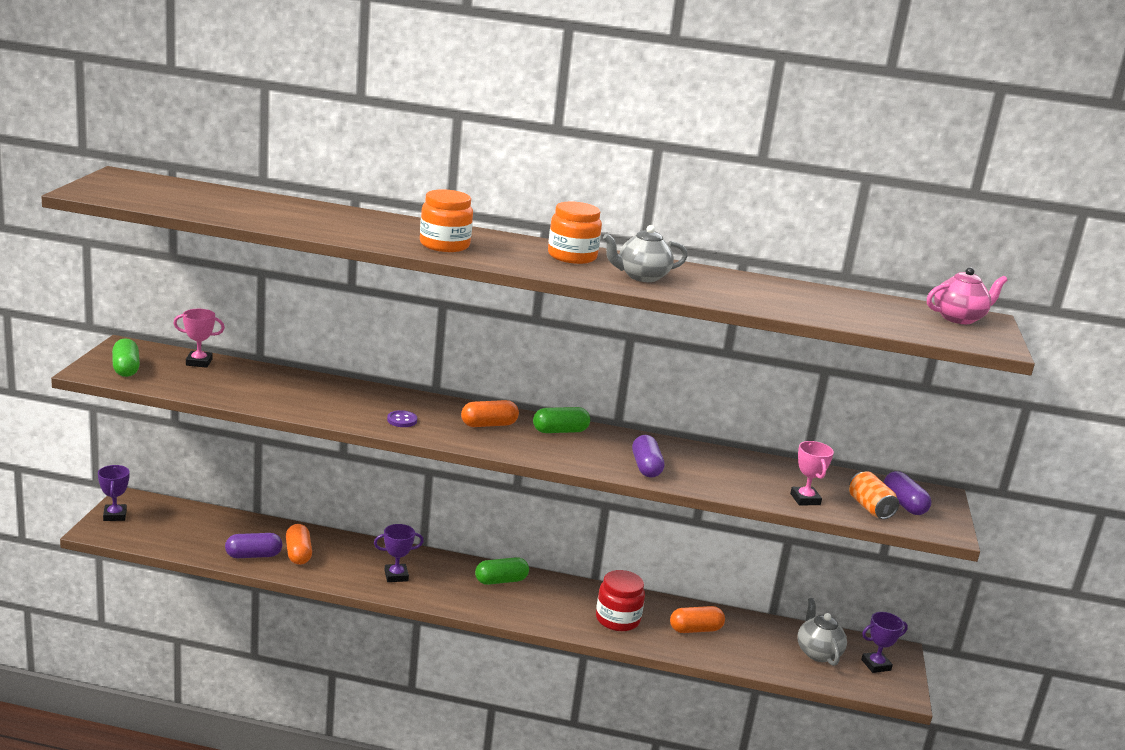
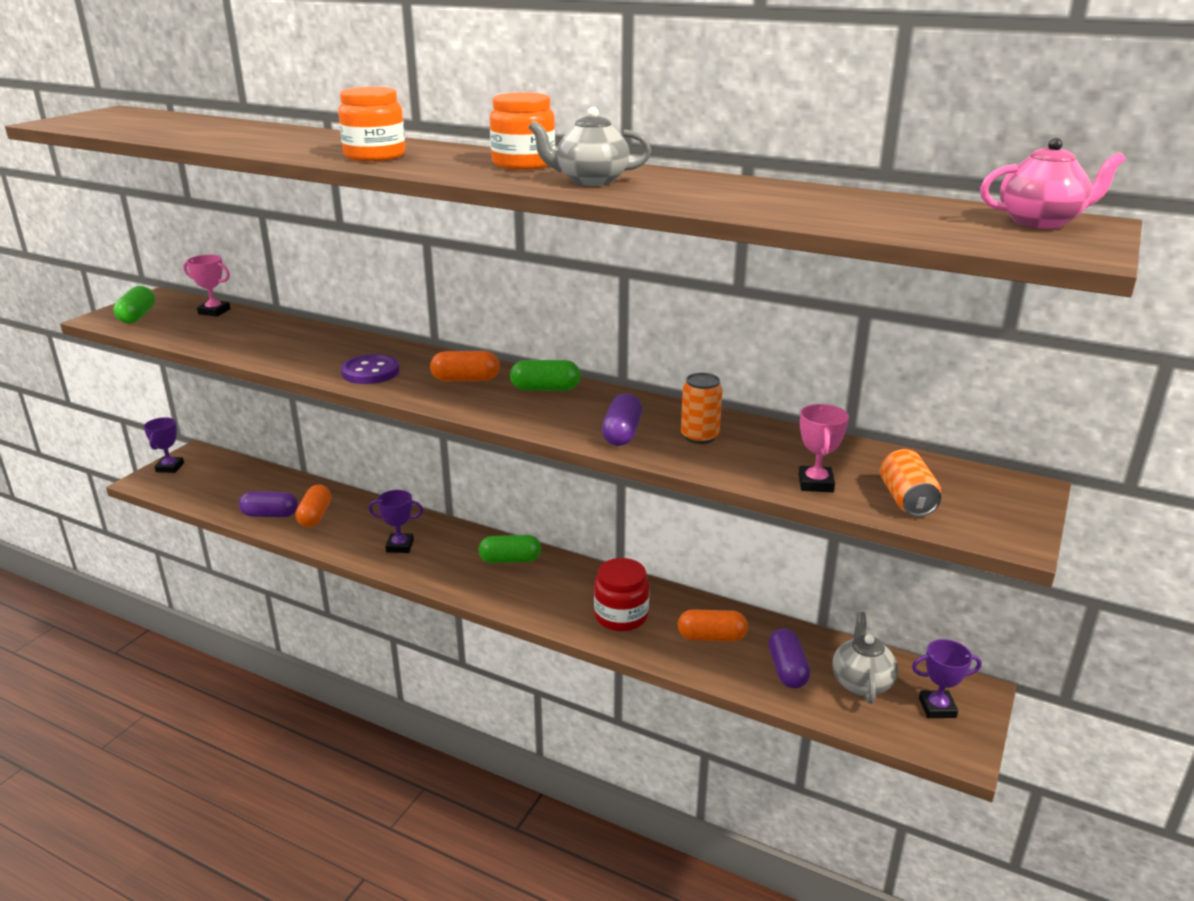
camera: 20 degrees right, 5 degrees up
purple button [387,410,417,427] -> purple button [341,354,399,384], size x1.67
purple capsule [884,471,932,515] -> purple capsule moved to [769,628,810,689]
none -> orange can [681,373,723,444]

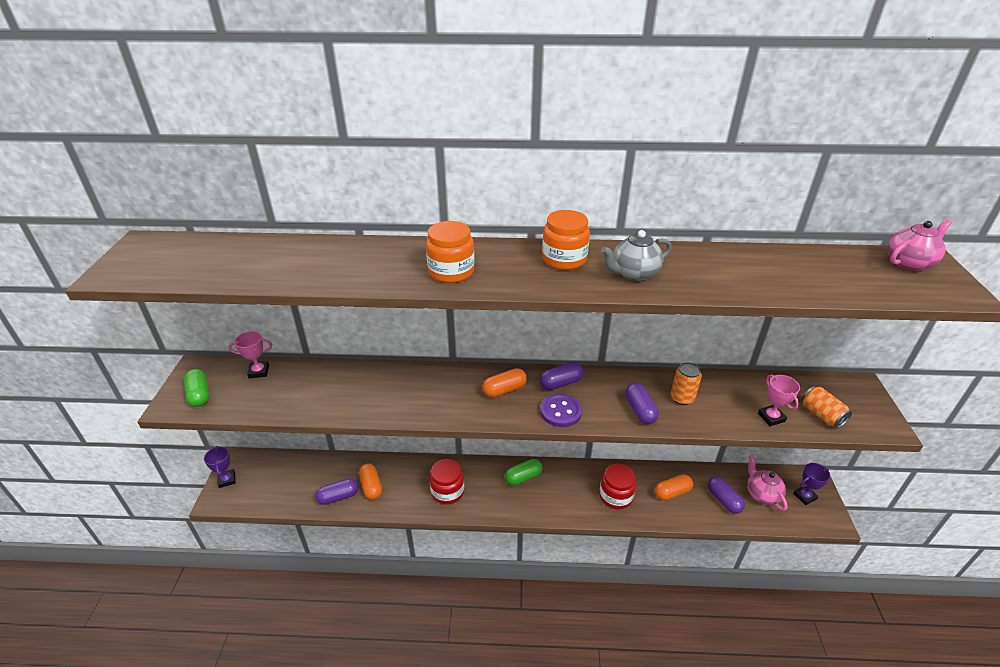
camera: 25 degrees left, 10 degrees up
purple button [341,354,399,384] -> purple button moved to [540,393,582,427]
purple trophy [369,490,423,553] -> red jar [429,459,464,505]
green capsule [510,360,581,391] -> purple capsule [540,362,584,390]
grey teapot [832,612,898,704] -> pink teapot [747,455,788,511]

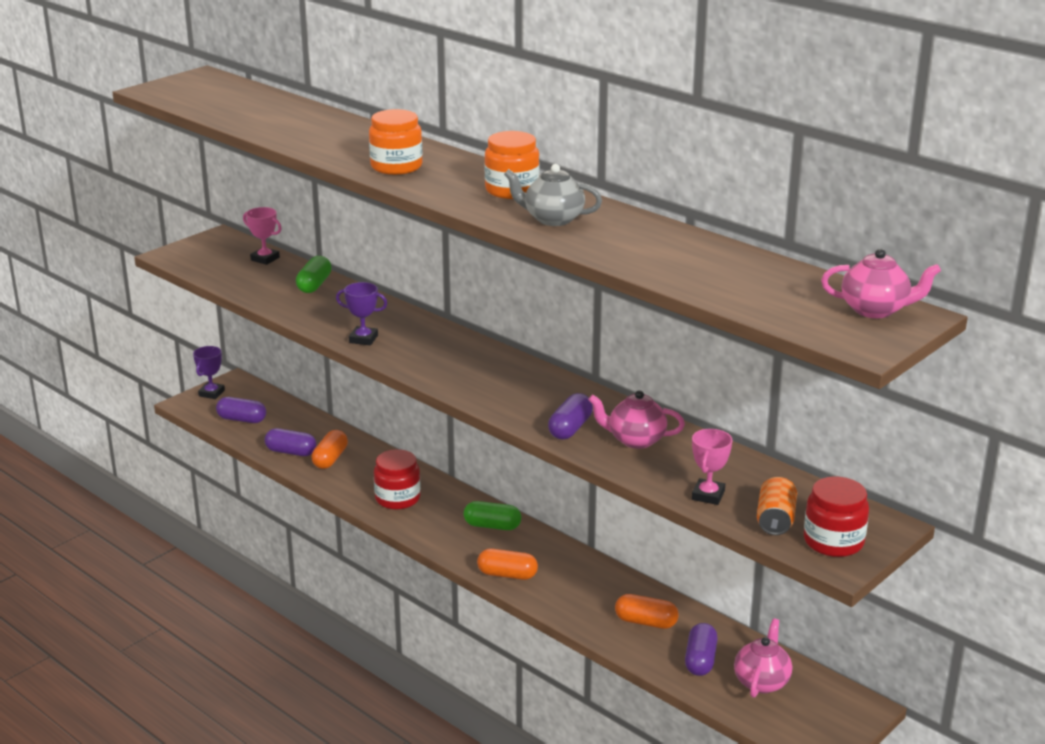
camera: 40 degrees right, 10 degrees down
green capsule [184,369,210,407] -> green capsule moved to [296,256,332,293]
orange capsule [482,368,527,398] -> orange capsule moved to [477,549,538,580]
purple capsule [540,362,584,390] -> purple capsule moved to [216,397,266,423]
purple button [540,393,582,427] -> none
red jar [599,463,636,510] -> red jar moved to [804,476,869,557]
orange can [671,362,702,405] -> pink teapot [588,390,685,449]
purple trophy [793,463,830,505] -> purple trophy moved to [336,282,387,345]

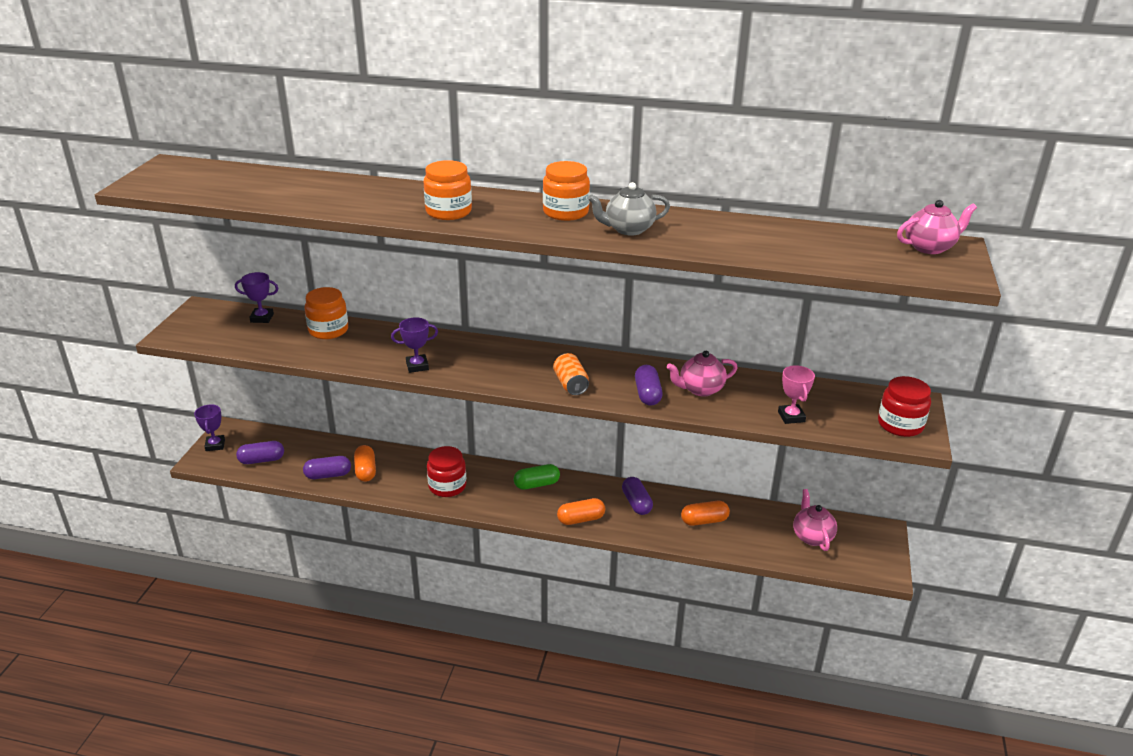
camera: 30 degrees left, 5 degrees up
pink trophy [243,207,282,265] -> purple trophy [235,272,278,323]
green capsule [296,256,332,293] -> orange jar [305,287,348,339]
purple capsule [685,623,718,676] -> purple capsule moved to [622,477,653,515]
orange can [757,477,797,535] -> orange can moved to [553,353,589,395]

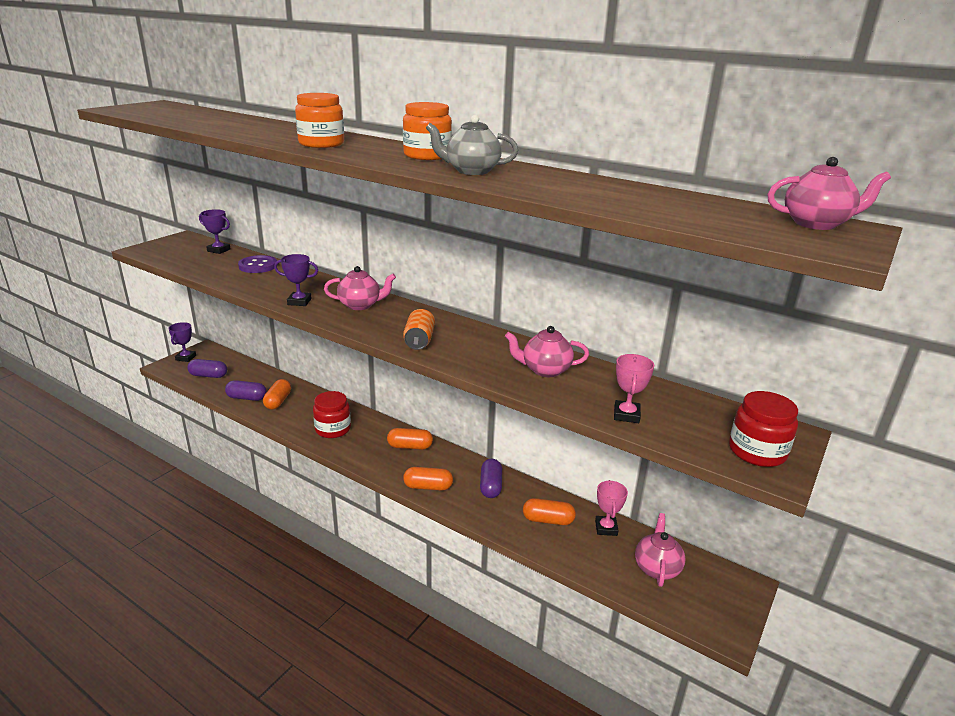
camera: 20 degrees right, 5 degrees down
orange jar [305,287,348,339] -> purple button [238,255,277,273]
green capsule [514,464,560,490] -> orange capsule [387,428,433,450]
purple capsule [635,365,663,406] -> none
none -> pink teapot [324,266,396,310]
none -> pink trophy [595,480,628,536]

